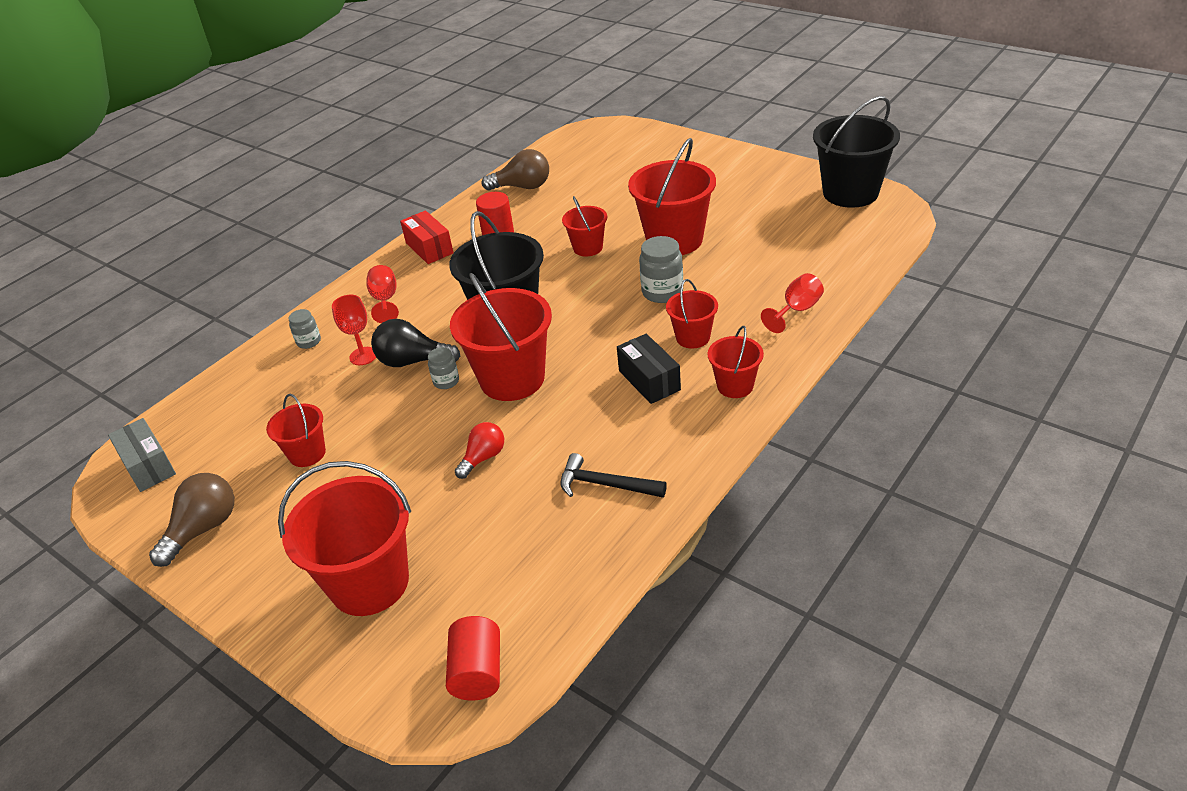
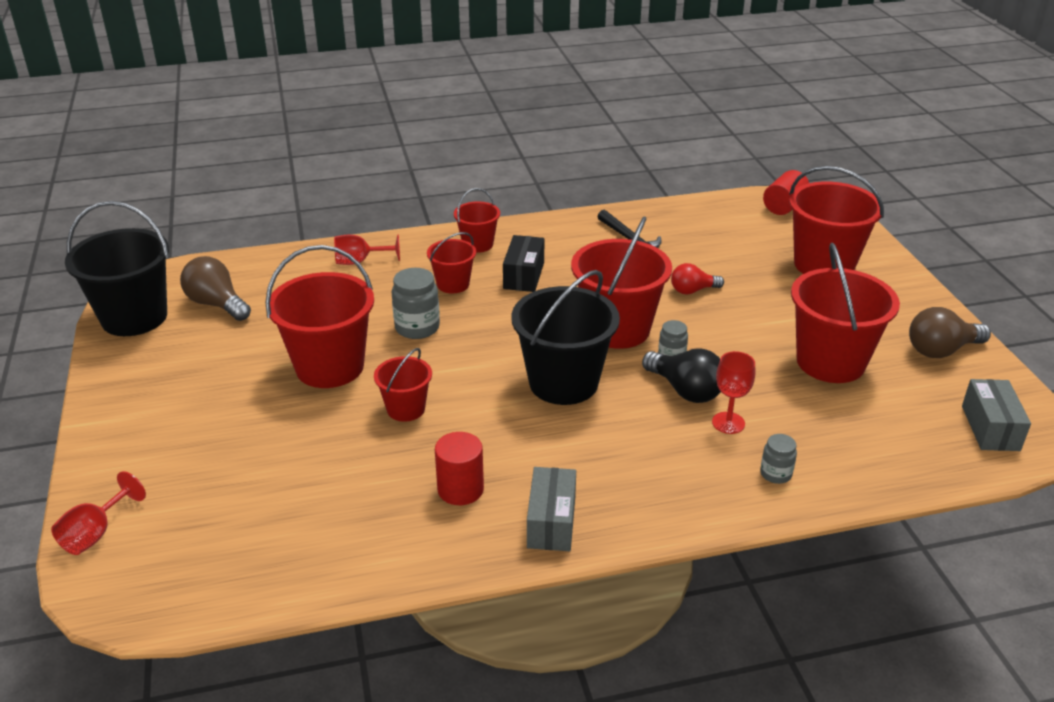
camera: 145 degrees left, 5 degrees down
red bucket [266,394,326,467] -> red bucket [791,243,900,383], size x1.88
red goblet [366,265,399,323] -> red goblet moved to [51,471,146,555]
red box [400,210,454,264] -> grey box [527,467,576,551]
brown light bulb [482,149,549,190] -> brown light bulb moved to [180,256,251,321]

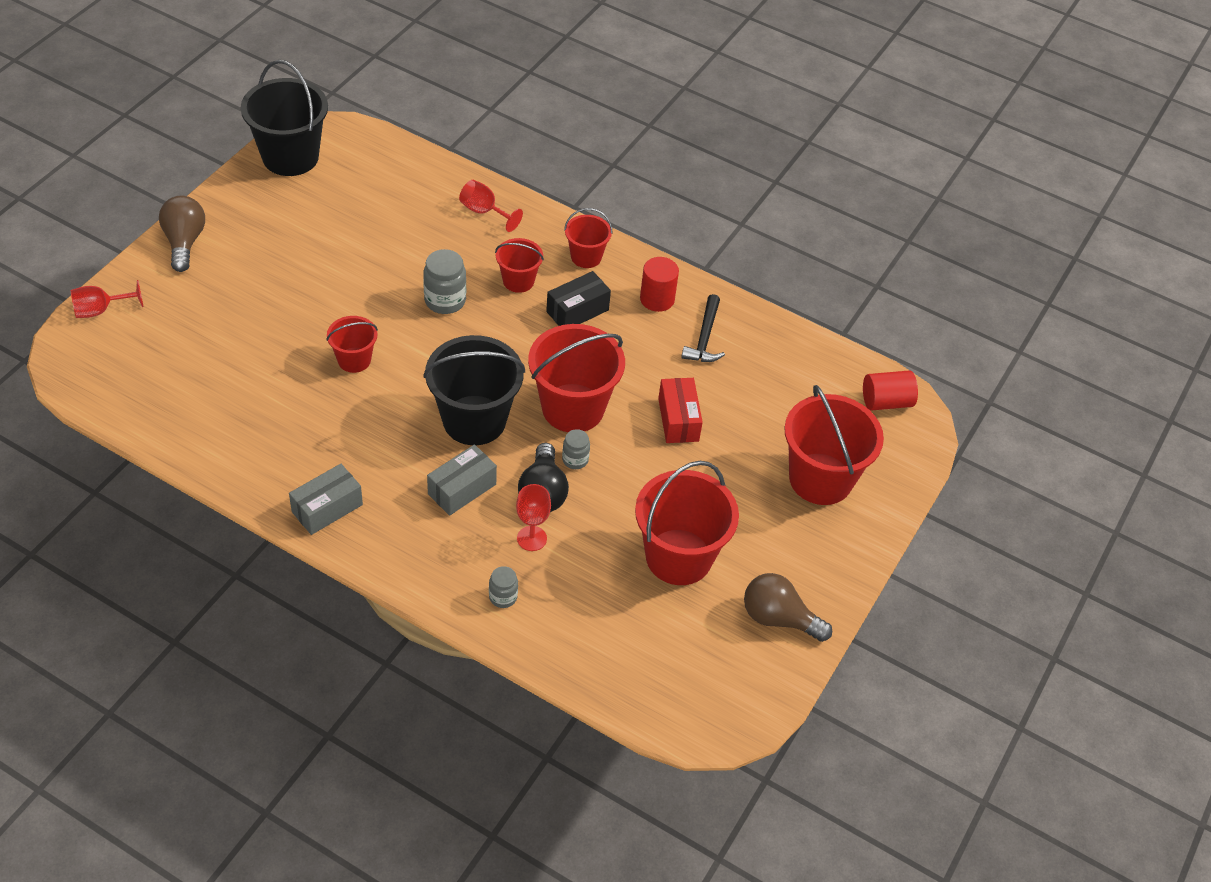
camera: 40 degrees right, 15 degrees up
brown light bulb [180,256,251,321] -> brown light bulb moved to [159,196,205,272]
red bucket [265,245,374,388] -> none
red cylinder [435,432,484,505] -> red cylinder moved to [640,257,679,312]
red light bulb [671,263,724,295] -> red box [658,378,703,443]
grey box [962,379,1031,451] -> grey box moved to [427,444,497,516]

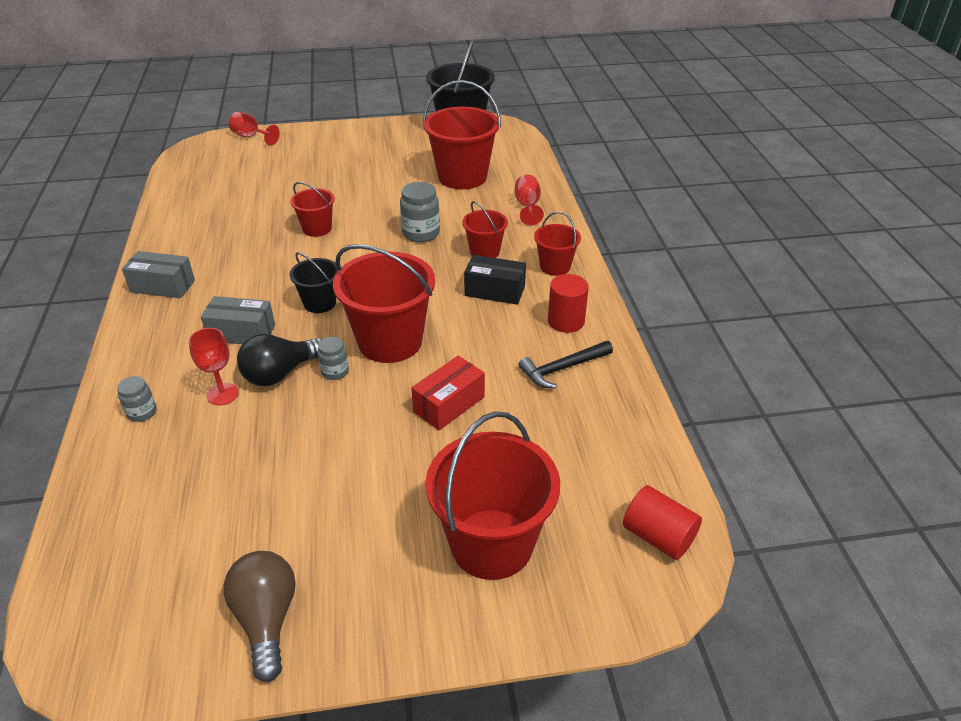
camera: 55 degrees right, 10 degrees down
brown light bulb [159,196,205,272] -> none
black bucket [423,335,525,445] -> black bucket [290,252,338,313], size x0.53
red bucket [635,461,739,585] -> red bucket moved to [423,80,501,189]

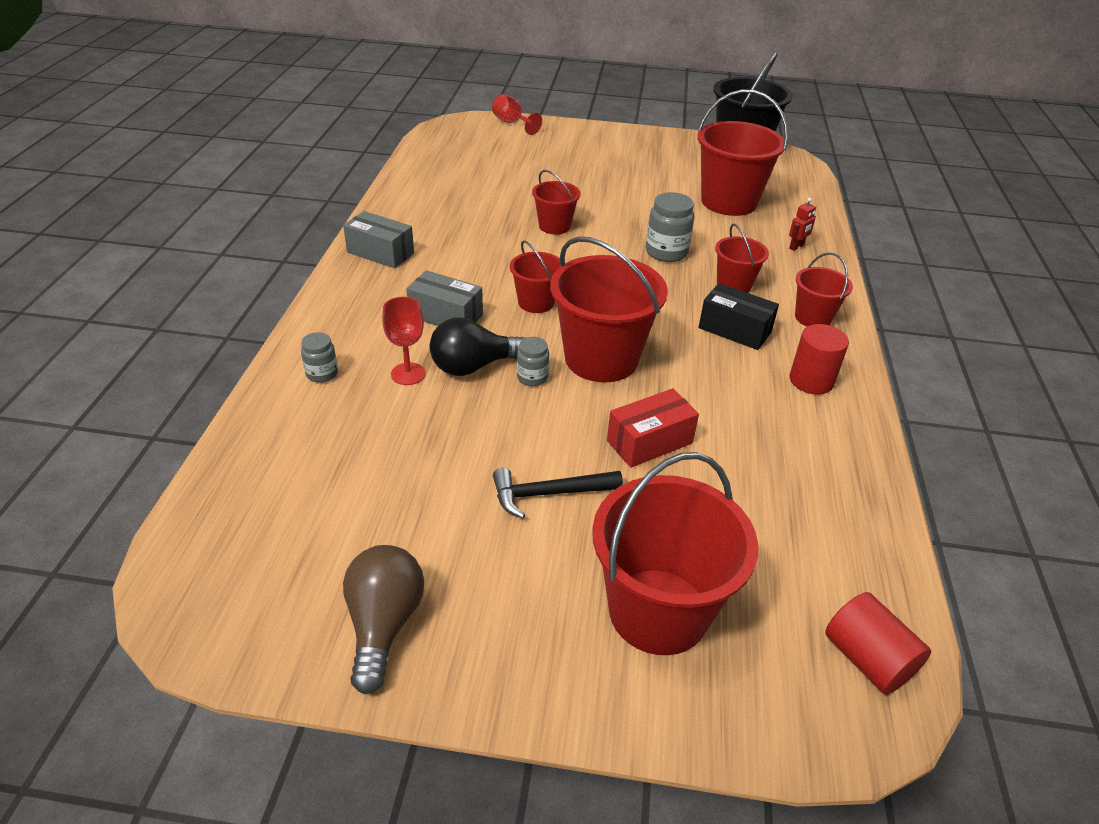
camera: 15 degrees right, 0 degrees up
black bucket [290,252,338,313] -> red bucket [510,240,560,313]
red goblet [515,175,544,225] -> red robot [789,198,816,251]
black hammer [518,341,613,388] -> black hammer moved to [493,468,623,518]

